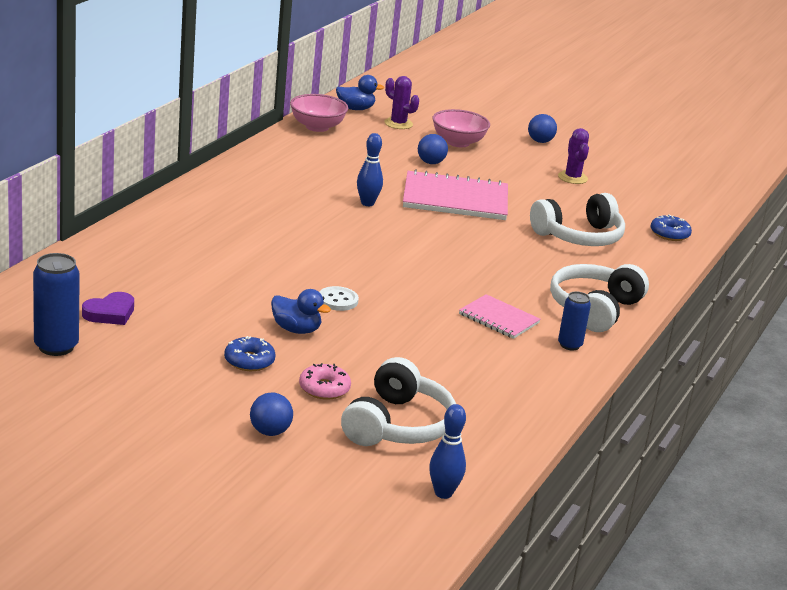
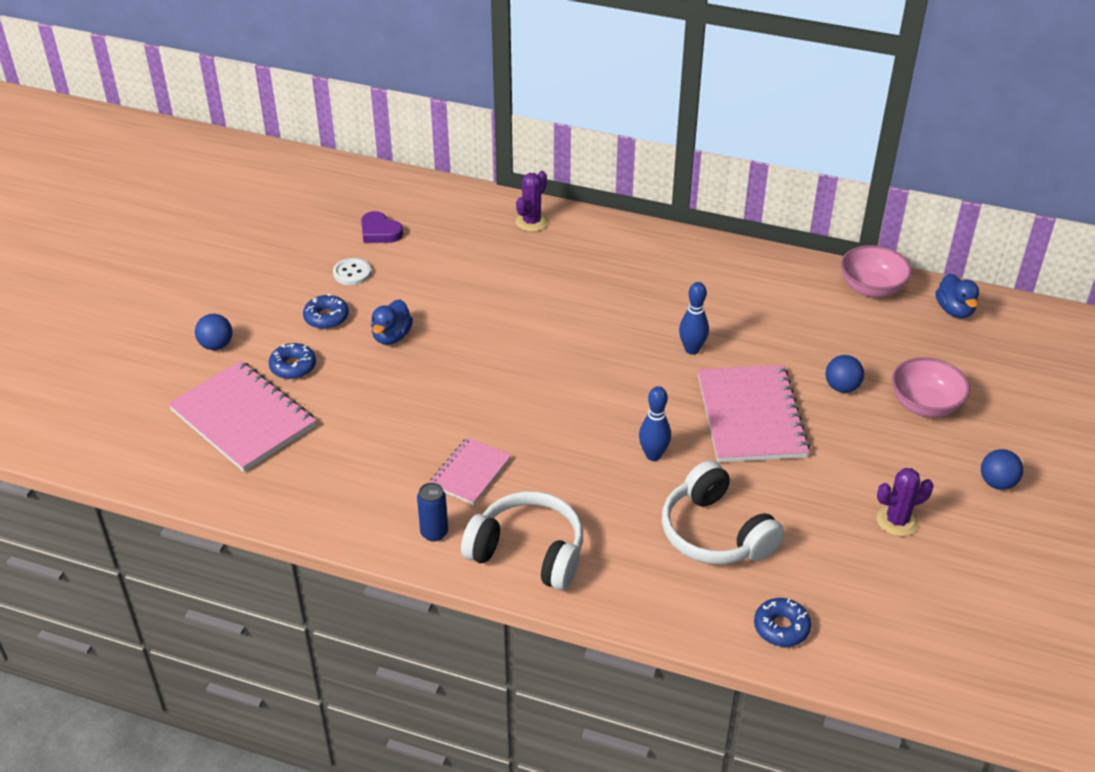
camera: 85 degrees right, 15 degrees up
blue can [33,253,80,356] -> none
pink donut [299,363,351,400] -> blue donut [268,343,316,379]
white button [319,286,359,311] -> white button moved to [333,258,371,285]
white headphones [341,357,456,446] -> pink notebook [168,360,316,472]
purple cactus [385,76,419,129] -> purple cactus moved to [516,171,549,232]
blue bowling pin [429,404,466,499] -> blue bowling pin moved to [639,386,671,461]

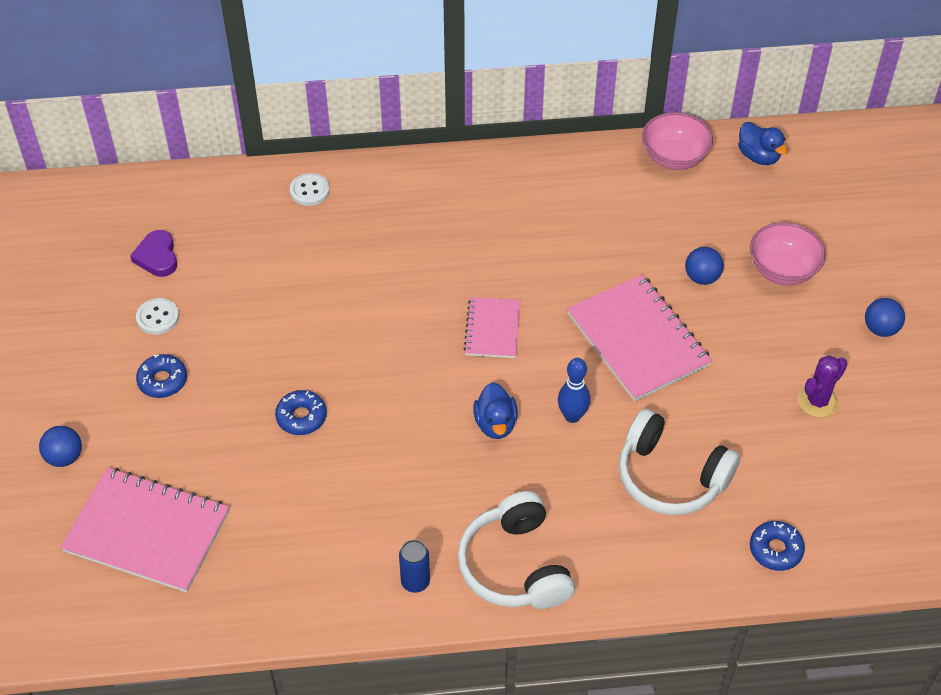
camera: 25 degrees left, 10 degrees up
blue donut [268,343,316,379] -> blue donut moved to [275,390,327,435]
purple heart [361,211,403,243] -> purple heart turned 60 degrees clockwise [130,230,177,277]
blue duck [371,300,413,345] -> blue duck moved to [473,382,518,439]
pink notebook [429,437,511,505] -> pink notebook moved to [464,297,520,358]
white headphones [461,491,583,590] -> white headphones turned 105 degrees counterclockwise [458,491,575,609]
purple cactus [516,171,549,232] -> white button [290,173,330,206]
blue bowling pin [679,282,709,355] -> none

